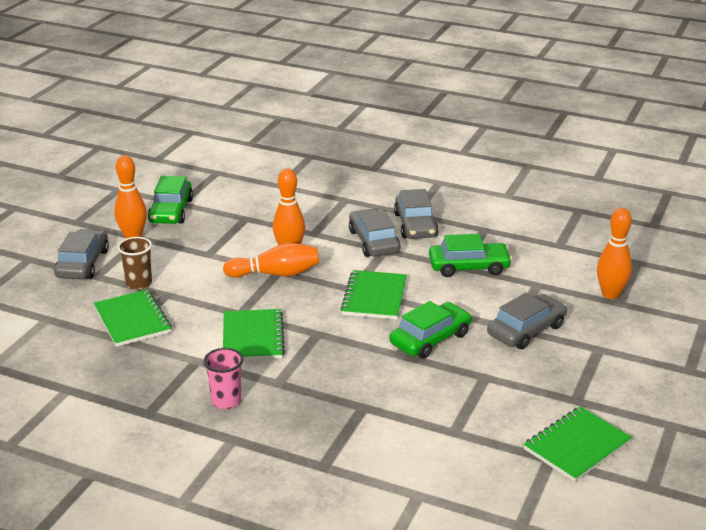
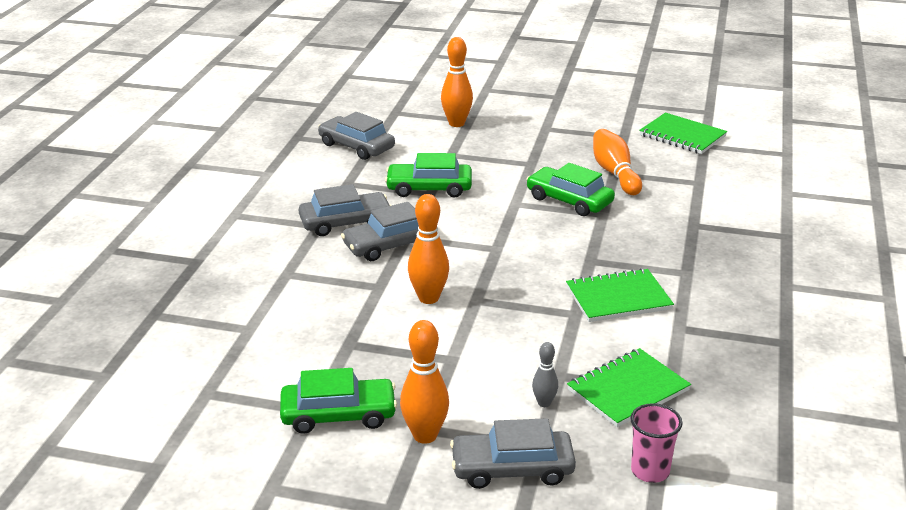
camera: 100 degrees left, 0 degrees up
brown cup [117,237,152,290] -> grey bowling pin [532,342,558,407]
pink cup [203,348,243,409] -> pink cup moved to [630,403,683,483]
orange bowling pin [223,243,319,278] -> orange bowling pin moved to [593,129,642,195]
green notebook [341,270,407,319] -> none
green car [429,234,512,277] -> green car turned 75 degrees counterclockwise [385,153,472,198]
grey car [487,293,567,349] -> grey car moved to [318,112,395,160]

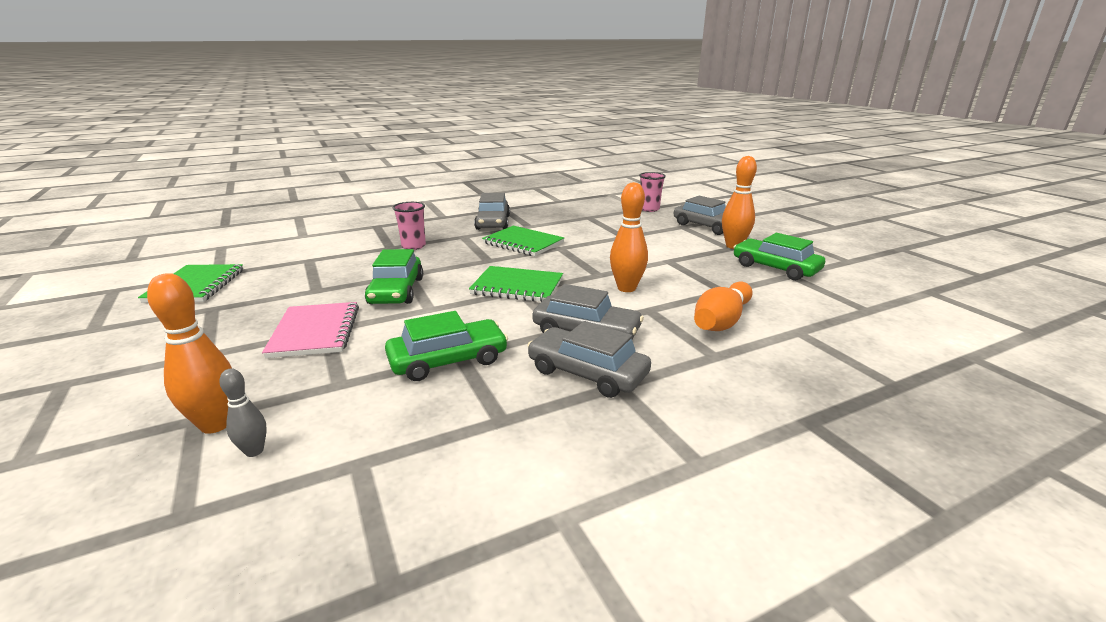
camera: 130 degrees left, 5 degrees down
grey car [318,112,395,160] -> grey car moved to [474,193,510,230]
green car [385,153,472,198] -> green car turned 75 degrees counterclockwise [385,311,508,381]
grey bowling pin [532,342,558,407] -> grey bowling pin moved to [219,368,267,457]
green notebook [567,348,691,427] -> green notebook moved to [469,266,563,302]
orange bowling pin [593,129,642,195] -> orange bowling pin moved to [694,282,752,331]
none -> pink notebook [262,302,359,358]
none -> pink cup [392,202,426,250]

